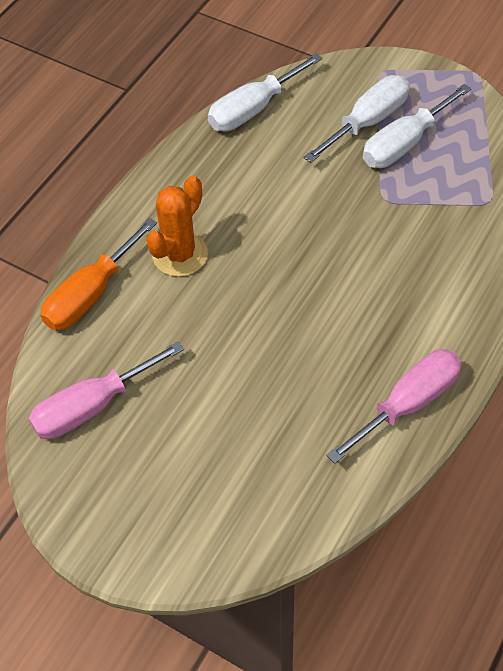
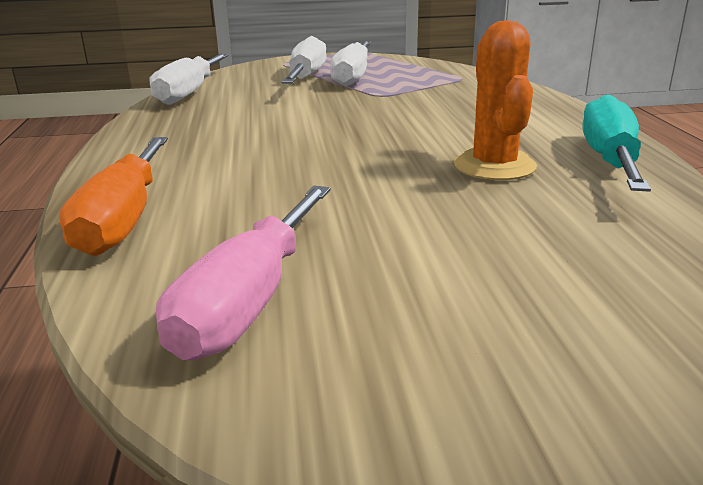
camera: 40 degrees left, 30 degrees down
orange cactus [146,176,208,277] -> orange cactus moved to [454,20,537,180]
pink screwdriver [326,349,462,464] -> turquoise screwdriver [582,94,651,192]

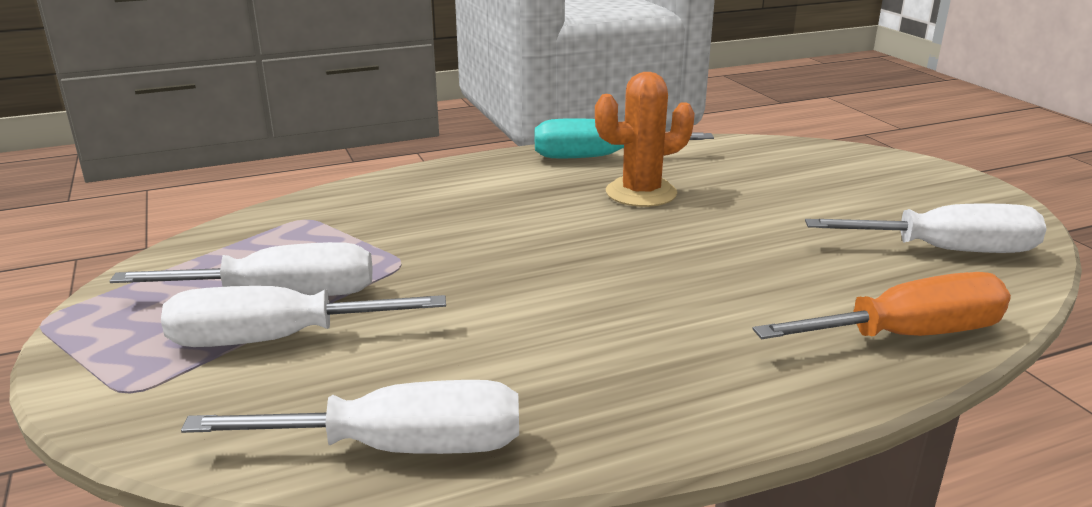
camera: 105 degrees left, 0 degrees up
pink screwdriver [156,186,331,360] -> white screwdriver [805,203,1047,253]

